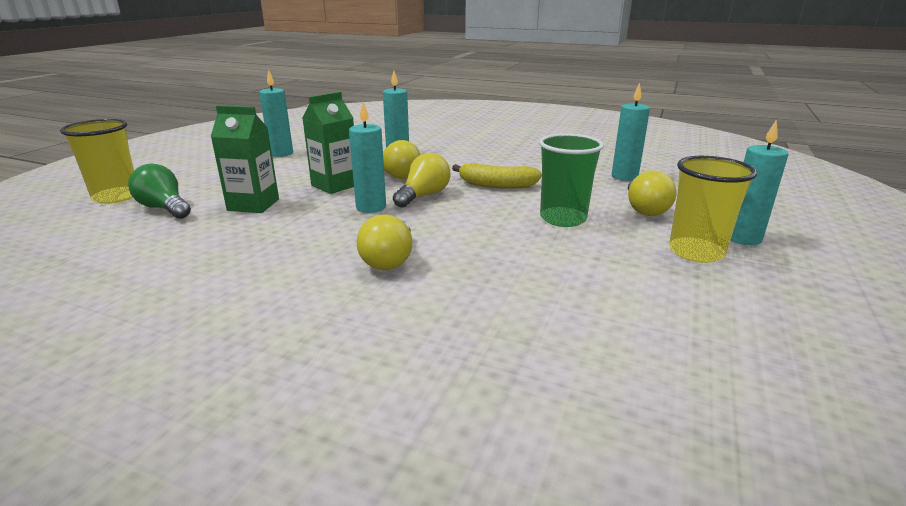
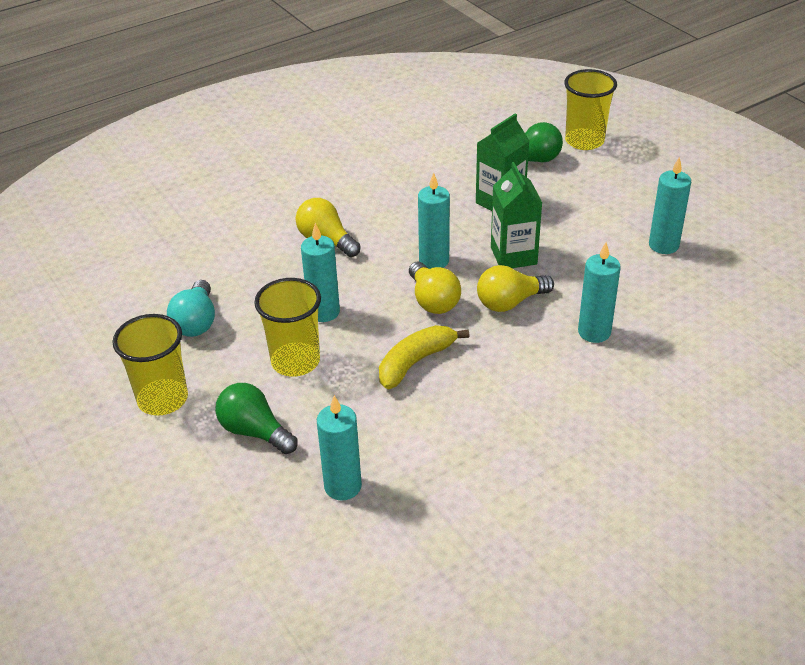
camera: 125 degrees right, 15 degrees up
green cup [539,133,604,227] -> yellow cup [254,278,321,377]
yellow light bulb [628,170,676,216] -> green light bulb [215,383,298,454]
turquoise candle [731,119,788,245] -> turquoise candle moved to [301,223,340,322]
none -> turquoise light bulb [167,280,215,337]

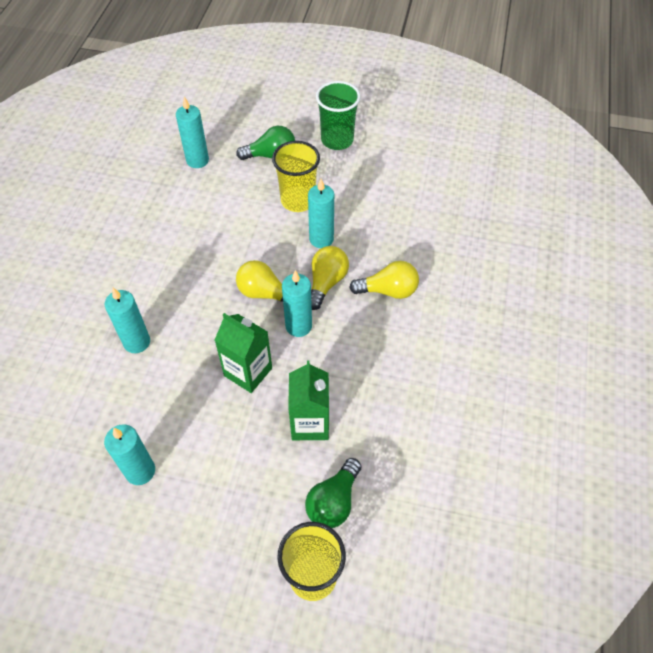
camera: 135 degrees right, 15 degrees up
yellow cup [112,314,188,416] -> green cup [316,81,361,150]
turquoise light bulb [167,280,215,337] -> none
yellow banana [379,325,470,389] -> none
yellow light bulb [477,265,554,312] -> yellow light bulb moved to [311,246,349,310]

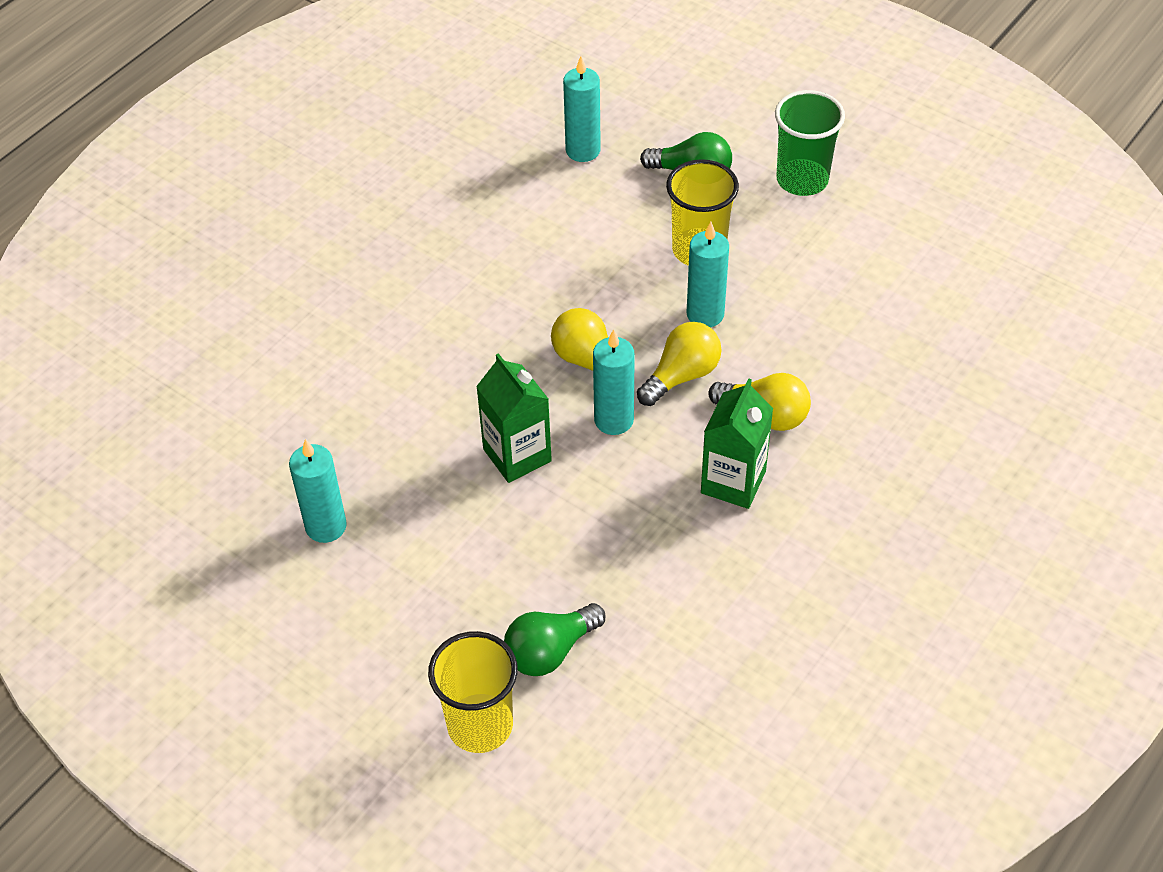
camera: 25 degrees right, 5 degrees down
turquoise candle [105,288,150,353] -> none
green carton [288,361,329,440] -> green carton moved to [701,379,773,509]

